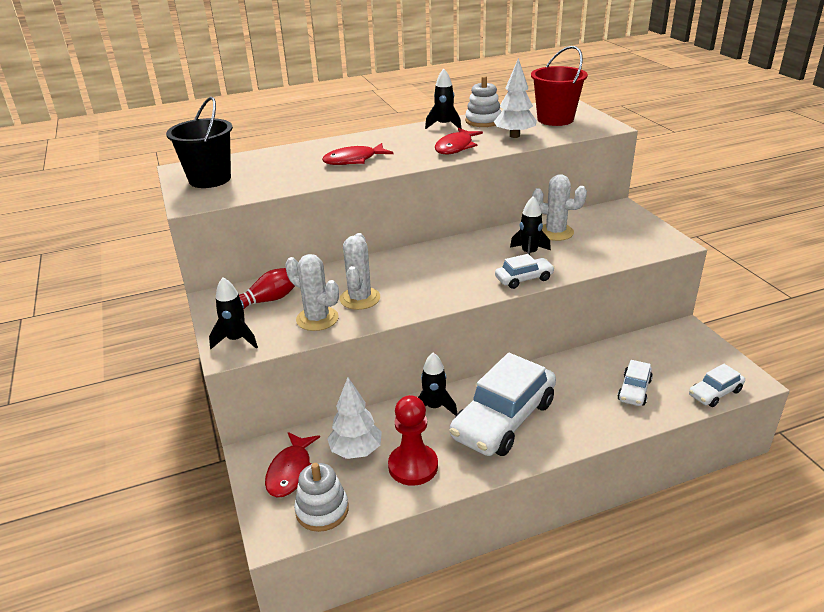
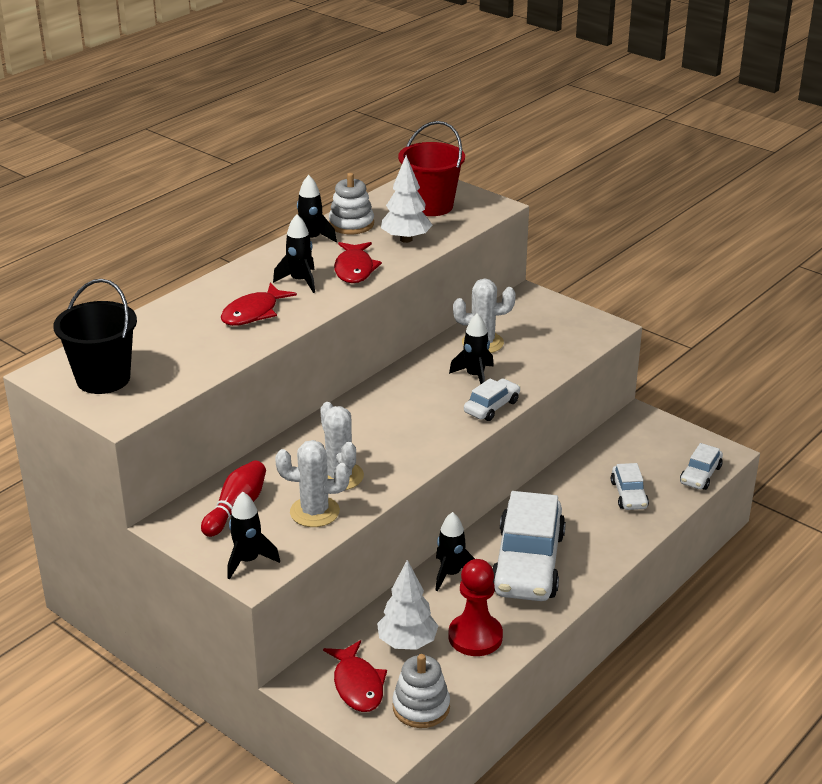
camera: 30 degrees left, 0 degrees up
none -> black rocket [273,214,315,293]

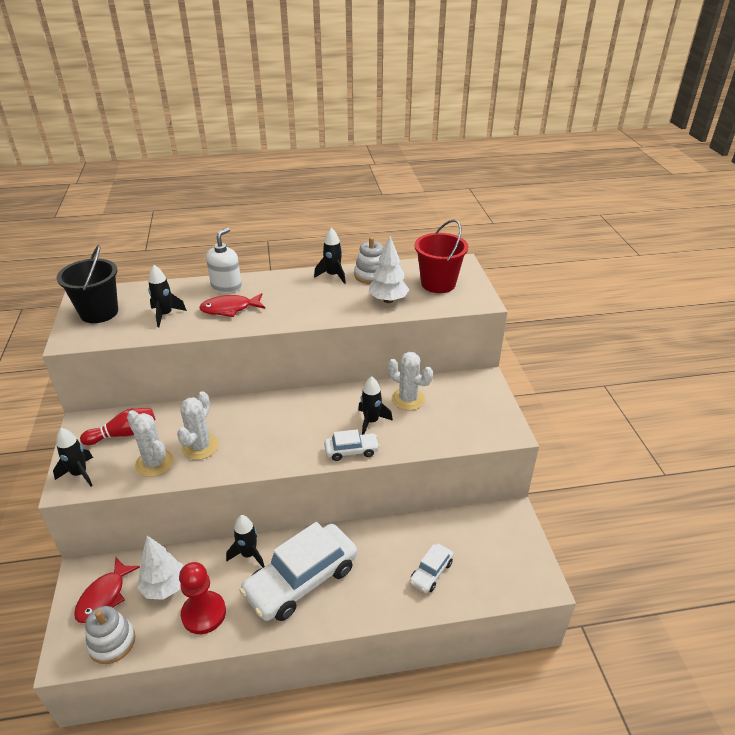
camera: 40 degrees right, 5 degrees up
black rocket [273,214,315,293] -> black rocket moved to [148,265,187,327]
red fish [334,242,382,283] -> none
white car [680,443,723,490] -> none
none -> white soap dispenser [206,228,242,293]

